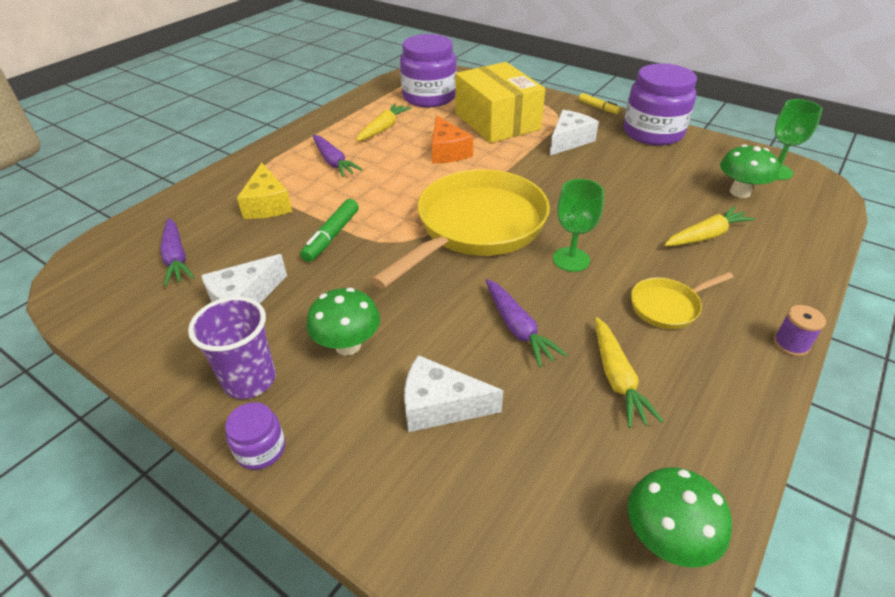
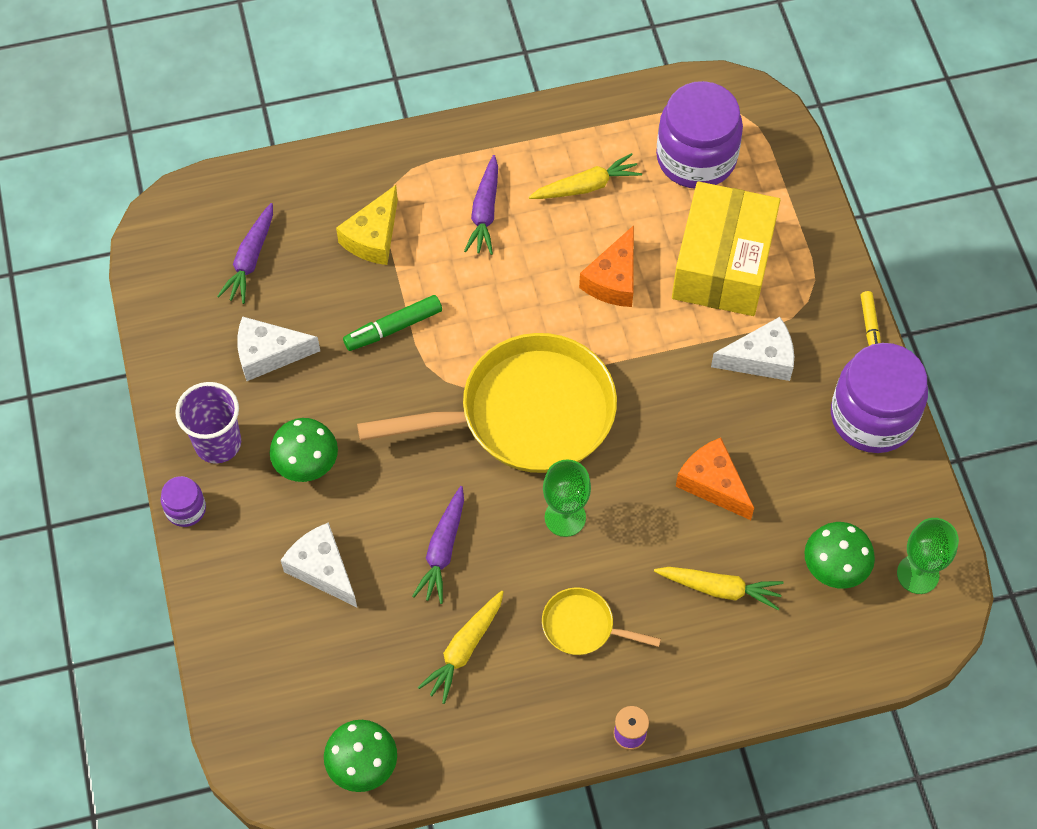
camera: 40 degrees right, 20 degrees up
none -> orange cheese [676,438,754,520]

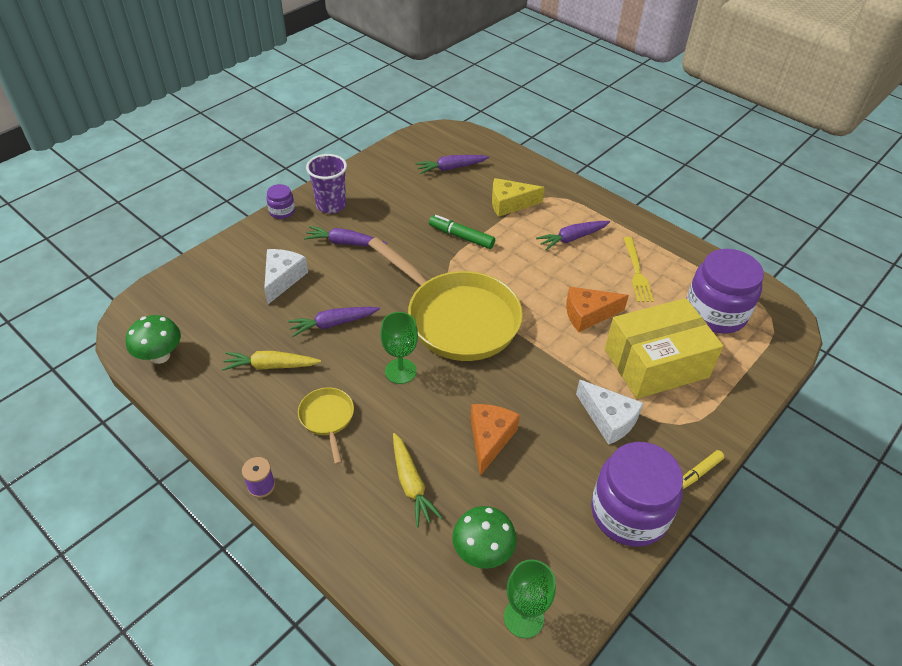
camera: 55 degrees right, 15 degrees down
white cheese [237,316,320,381] -> none
green mushroom [270,418,338,482] -> purple carrot [304,226,387,246]
yellow carrot [529,153,642,199] -> yellow fork [623,237,654,302]

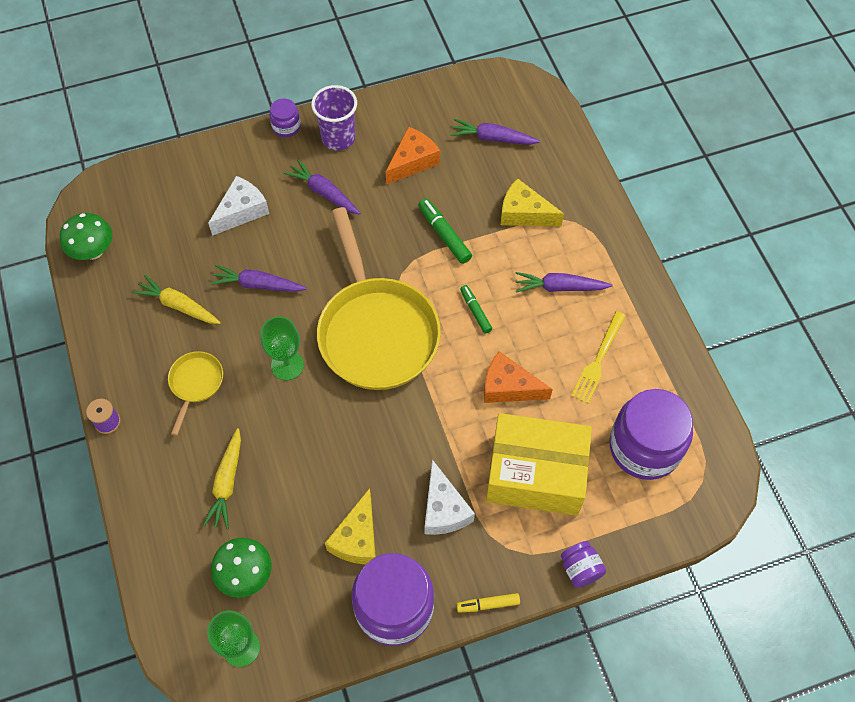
camera: 30 degrees right, 15 degrees up
orange cheese [471,404,520,476] -> orange cheese moved to [386,127,440,185]
none -> yellow cheese [325,488,376,565]
none -> green marker [460,285,492,333]
none -> purple jar [561,541,606,588]

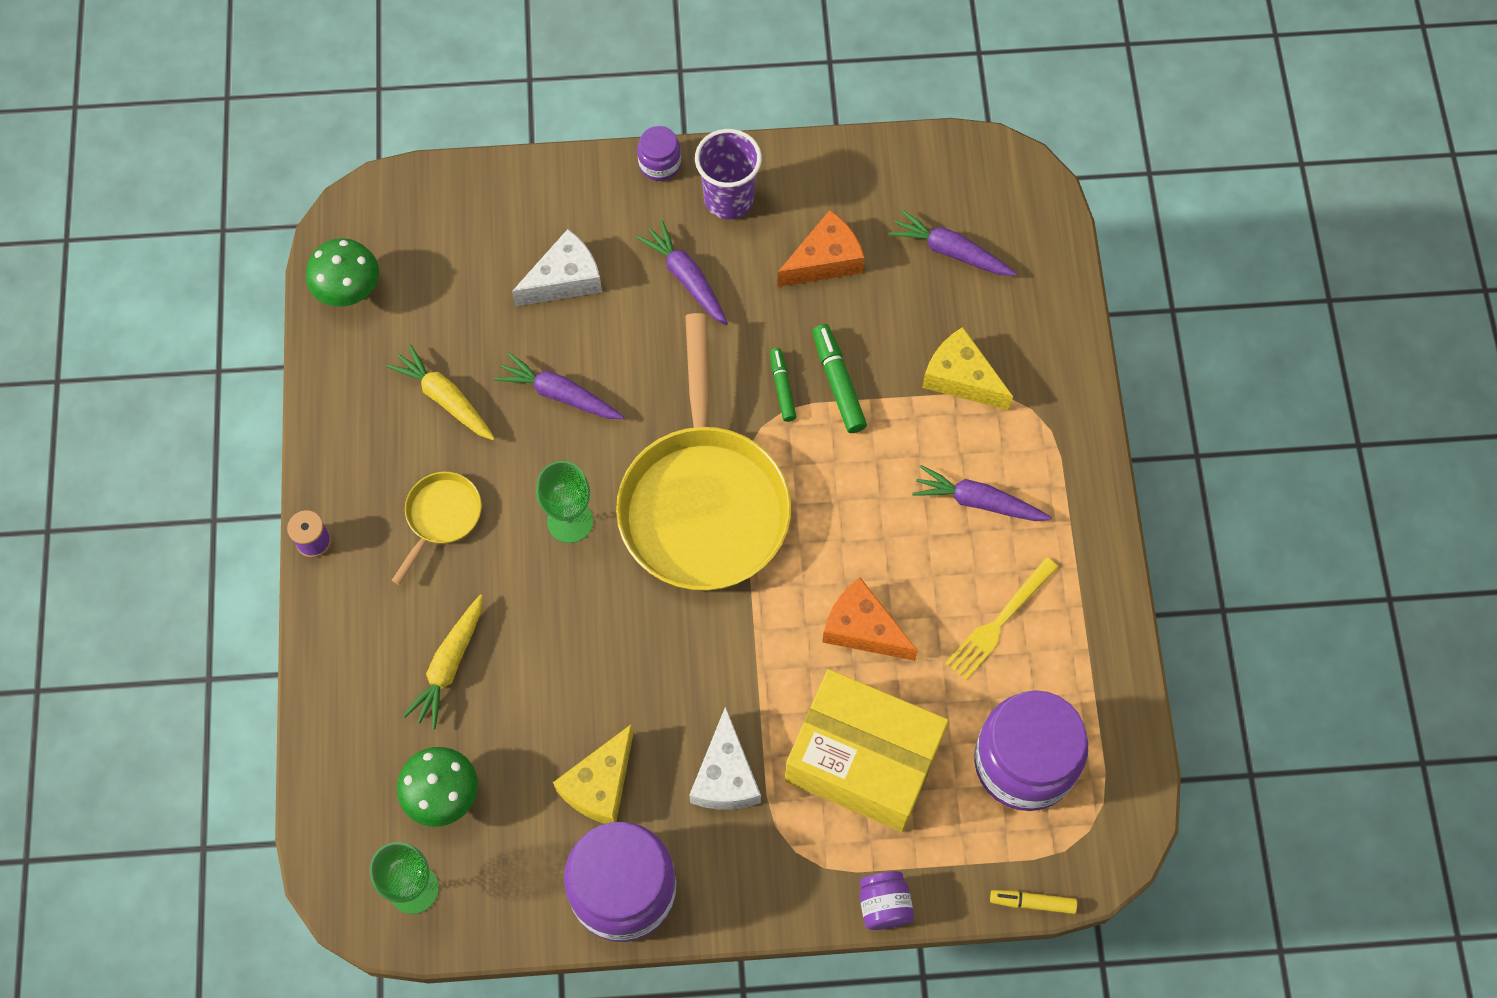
camera: 15 degrees right, 5 degrees up
yellow marker [456,593,520,613] -> yellow marker moved to [990,890,1077,914]
green marker [460,285,492,333] -> green marker moved to [770,348,797,422]

